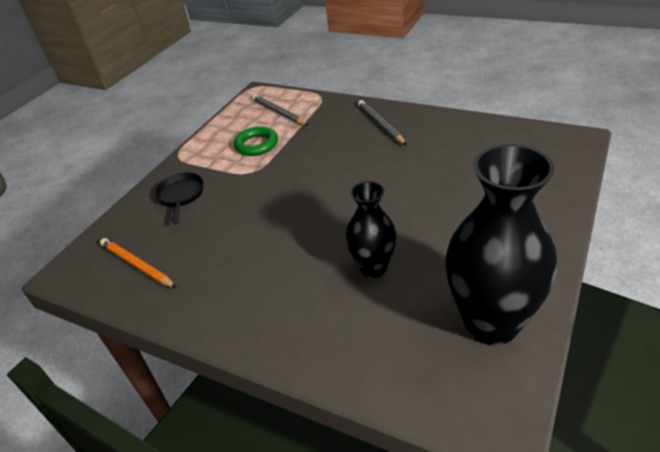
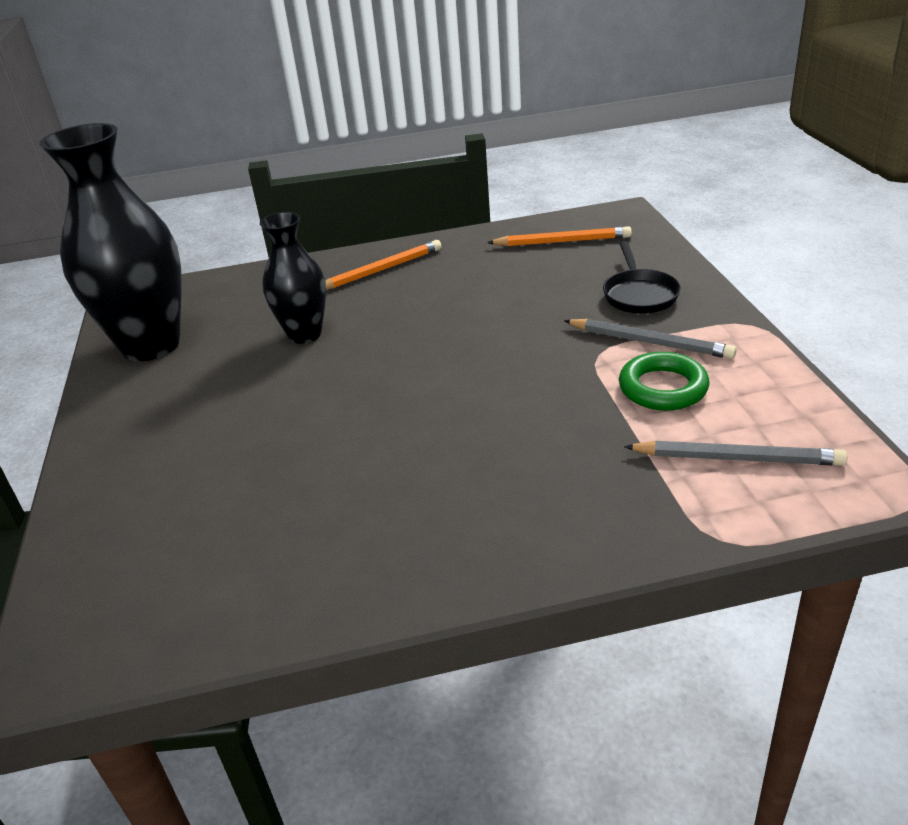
camera: 140 degrees right, 5 degrees down
black pan [155,173,204,224] -> black pan turned 45 degrees clockwise [603,241,681,314]
grey pencil [358,100,406,145] -> grey pencil moved to [564,319,737,359]
none -> orange pencil [325,240,441,289]

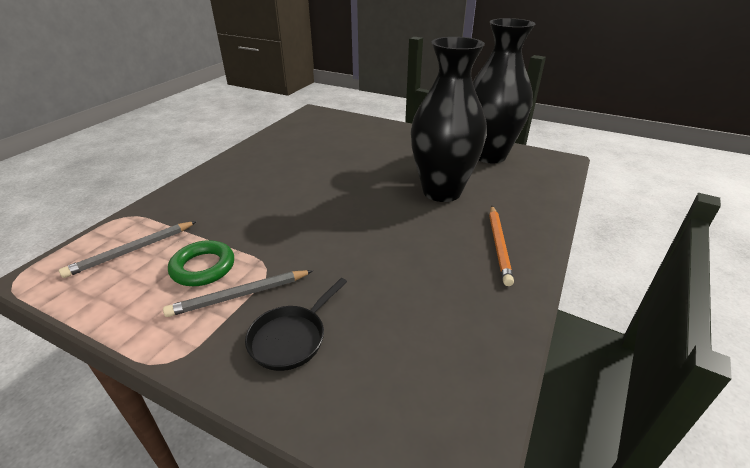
camera: 125 degrees right, 0 degrees up
black vase [260,212,326,344] -> black vase [411,37,487,202], size x1.74
orange pencil [487,226,632,246] -> none
black pan [603,241,681,314] -> black pan turned 90 degrees counterclockwise [245,278,347,371]

